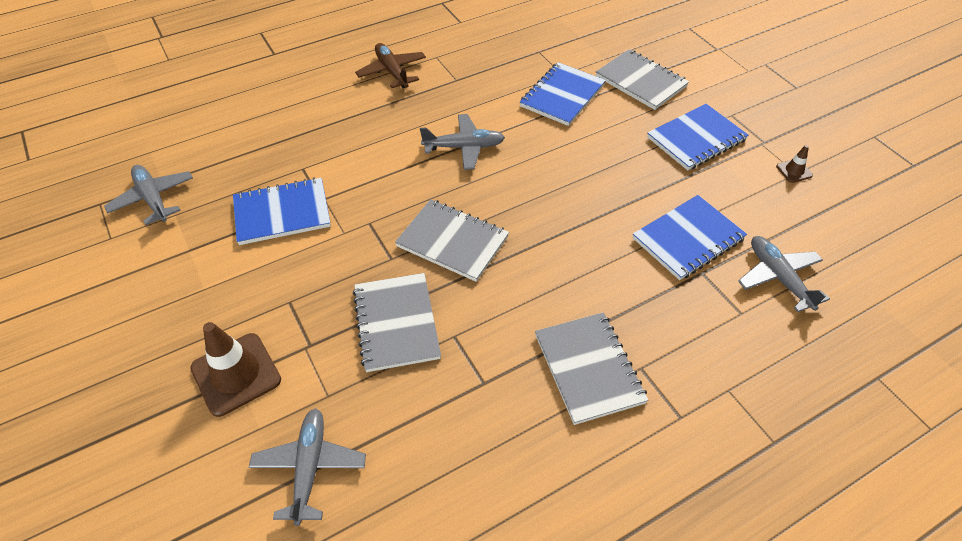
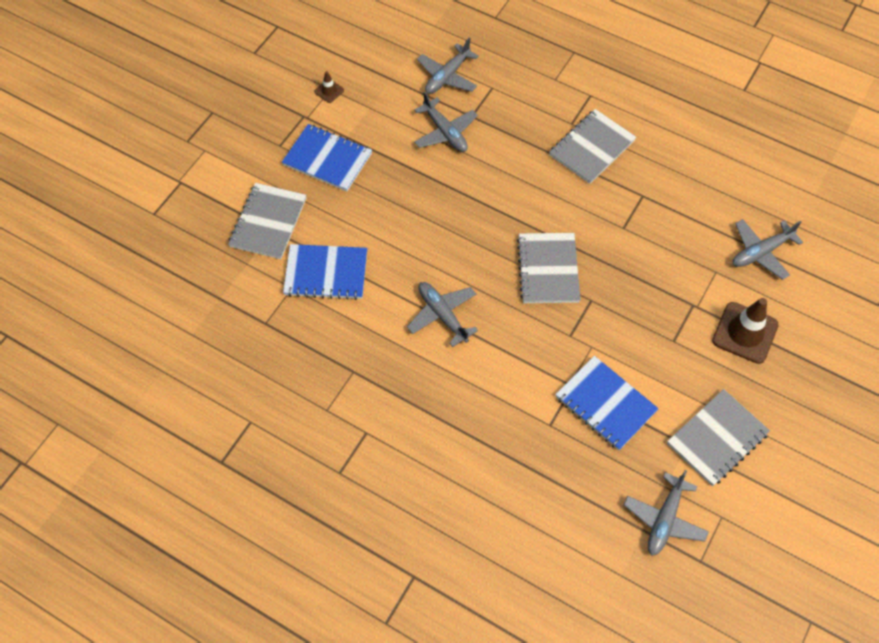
camera: 120 degrees left, 10 degrees up
grey notebook [353,273,441,372] -> grey notebook moved to [667,389,770,486]
brown plane [355,43,426,88] -> none
blue notebook [633,195,747,280] -> grey plane [414,92,478,152]

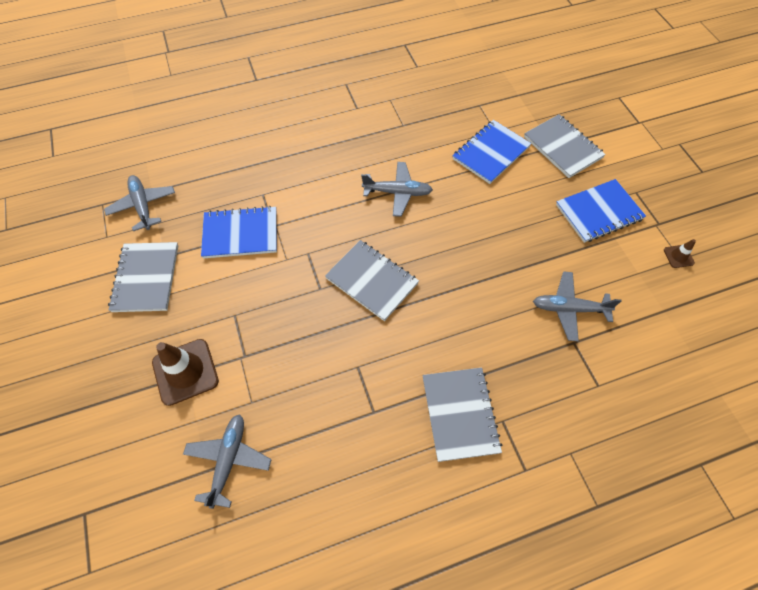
camera: 130 degrees right, 0 degrees up
grey plane [417,38,479,94] -> none

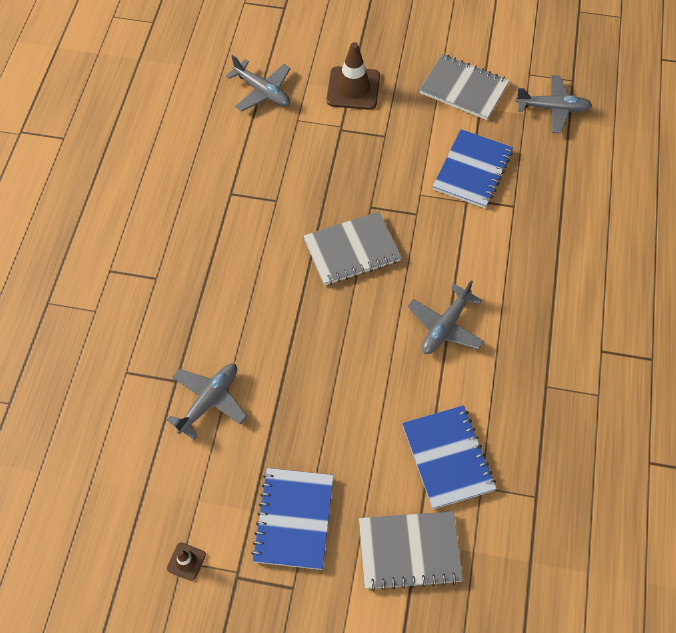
camera: 120 degrees right, 0 degrees up
grey notebook [423,368,502,462] -> none

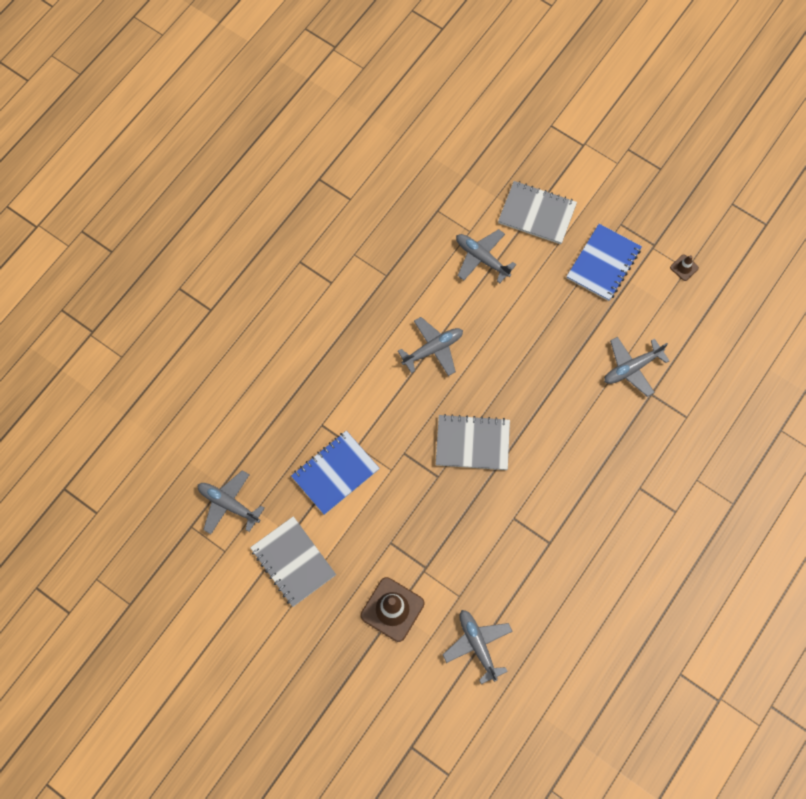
camera: 155 degrees left, 10 degrees up
blue notebook [402,405,497,509] -> grey plane [456,229,517,283]

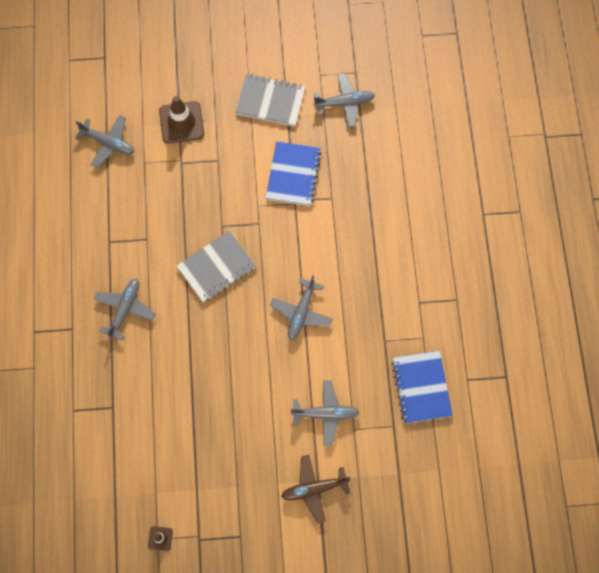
camera: 140 degrees right, 0 degrees up
grey notebook [498,181,577,244] -> brown plane [281,455,350,523]
blue notebook [566,224,642,301] -> blue notebook moved to [392,351,453,423]
grey plane [604,337,669,397] -> grey plane moved to [94,278,155,340]

